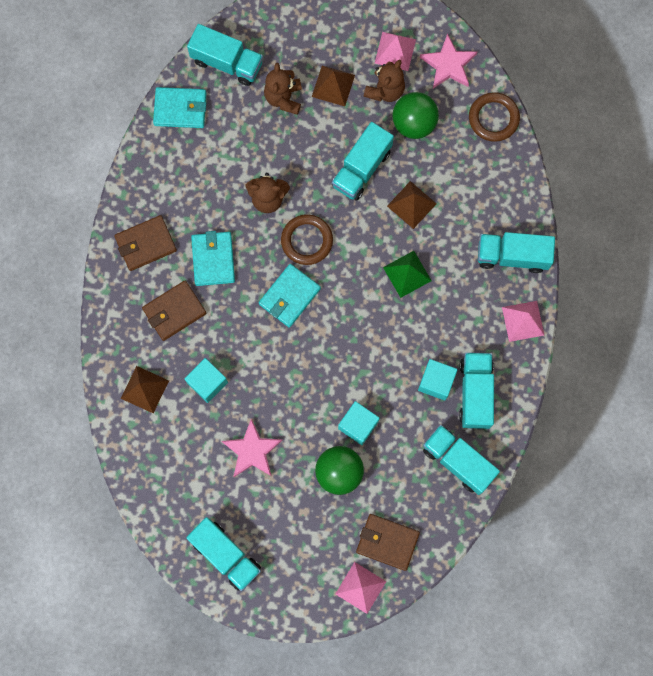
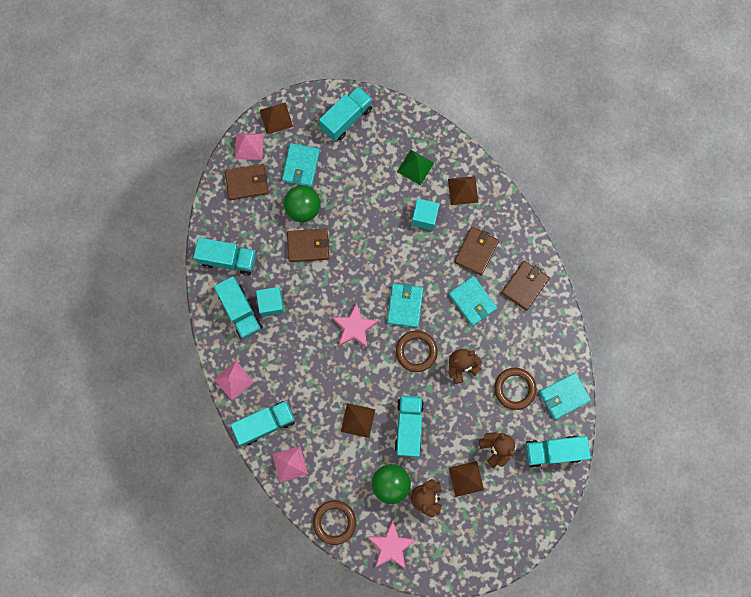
camera: 150 degrees right, 0 degrees up
turquoise truck [186,517,261,591] -> turquoise truck turned 120 degrees clockwise [319,86,373,141]
pink star [222,418,283,477] -> pink star moved to [332,302,379,348]
turquoise cube [338,401,380,445] -> brown wallet [287,228,329,262]
pink pyramid [375,32,416,71] -> pink pyramid moved to [272,446,308,482]
green pyramid [383,251,432,298] -> green pyramid moved to [397,150,434,185]
none -> brown pyramid [260,102,293,134]
none -> turquoise wallet [282,143,320,187]
none -> brown ring [494,368,537,410]

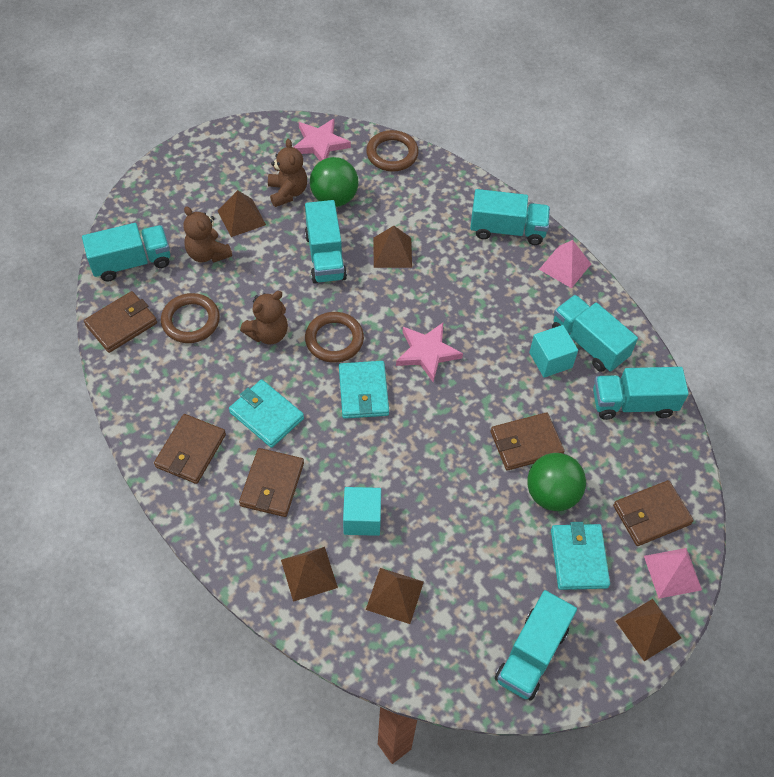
camera: 165 degrees right, 20 degrees down
turquoise truck [230,400,295,446] -> turquoise truck turned 135 degrees counterclockwise [470,189,550,245]
pink pyramid [272,446,308,482] -> none
green pyramid [397,150,434,185] -> brown pyramid [366,568,424,624]
turquoise wallet [539,373,591,420] -> brown wallet [84,291,157,353]

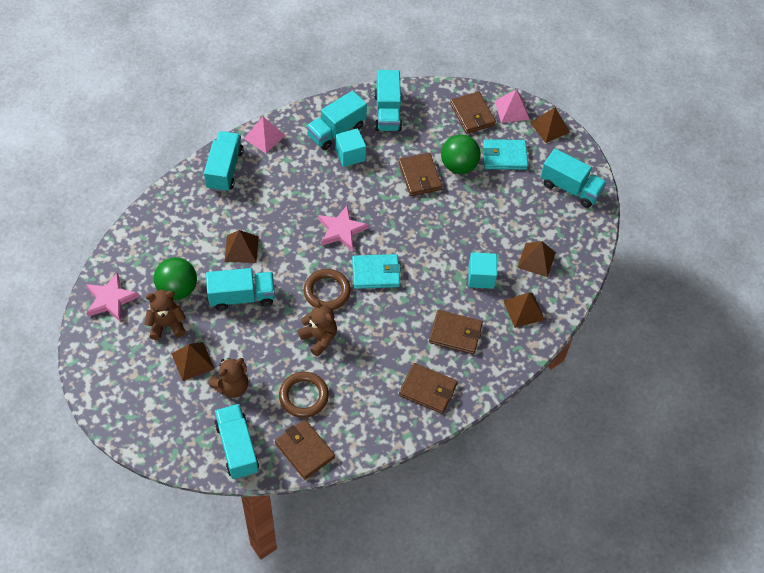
camera: 90 degrees left, 0 degrees up
turquoise wallet [229,380,304,448] -> none
brown ring [366,130,419,172] -> none

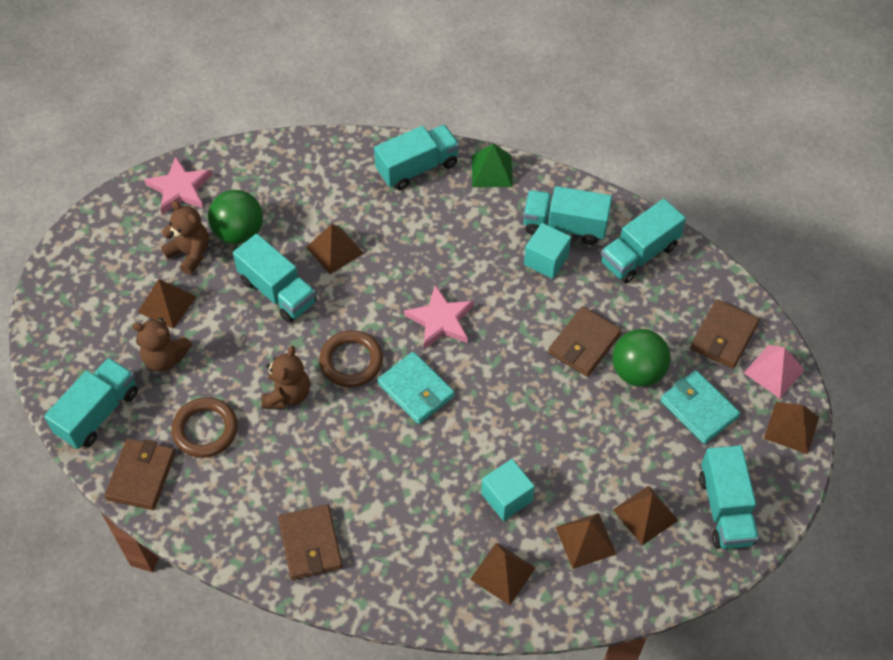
camera: 55 degrees right, 0 degrees up
pink pyramid [244,117,286,153] -> green pyramid [472,143,513,187]
brown wallet [429,310,483,354] -> none
none -> brown pyramid [613,485,678,545]

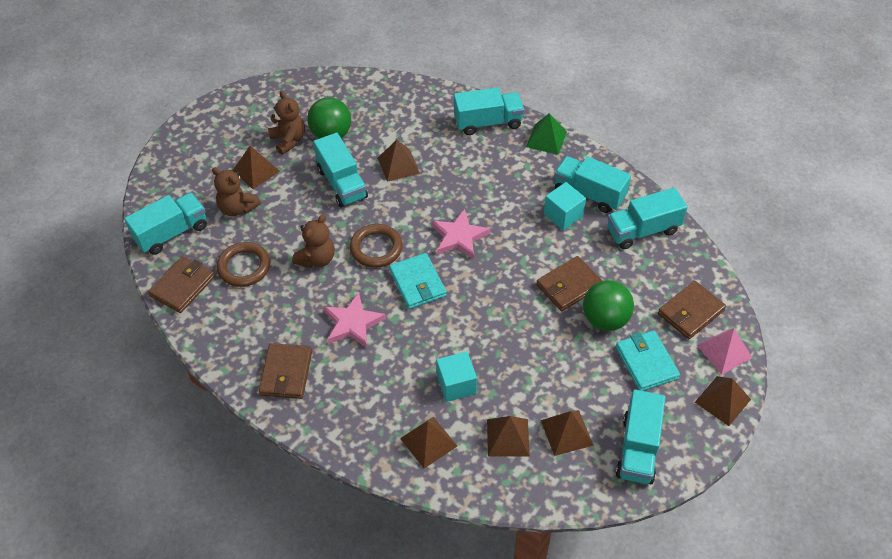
camera: 20 degrees right, 5 degrees down
pink star [144,156,212,214] -> pink star moved to [324,292,386,348]

